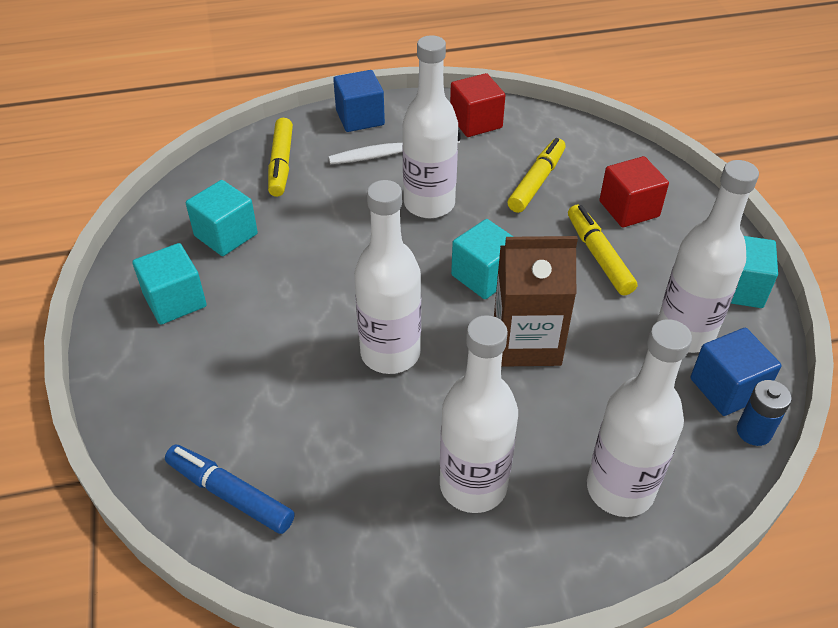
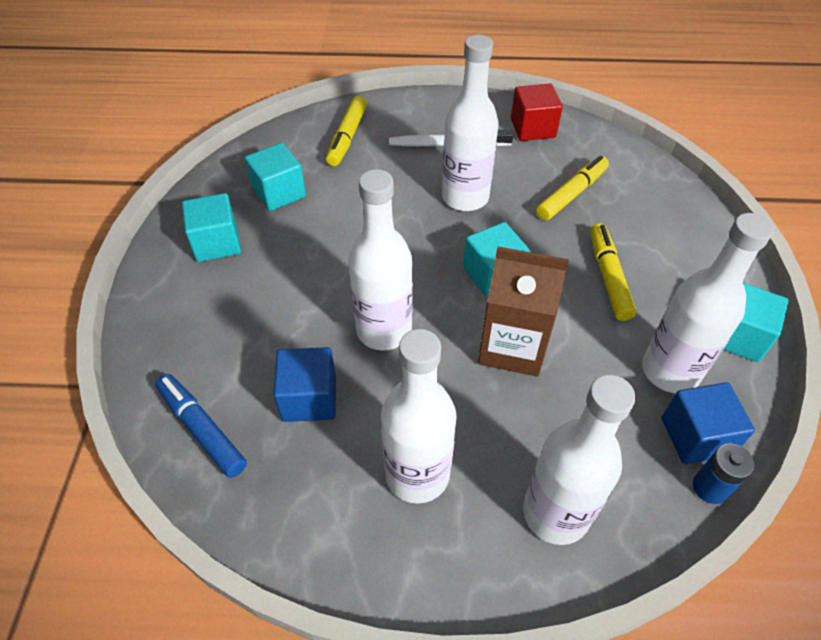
camera: 15 degrees right, 5 degrees up
blue cube [333,70,385,132] -> blue cube moved to [273,347,336,422]
red cube [599,156,669,227] -> none

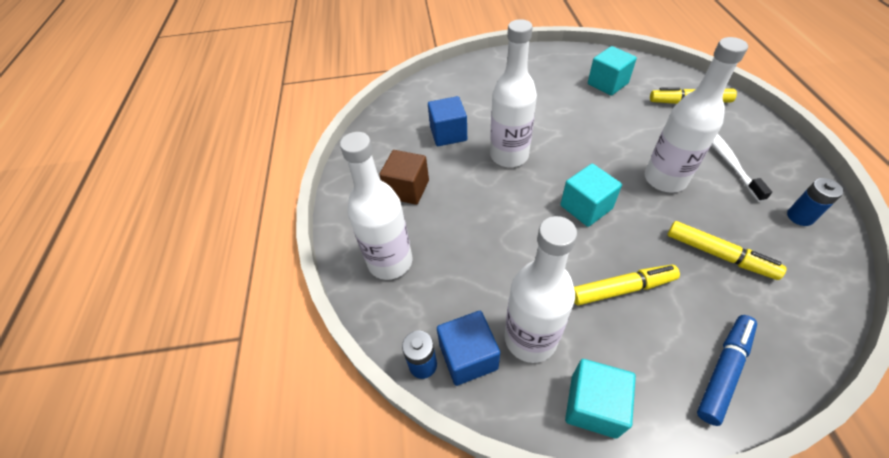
camera: 85 degrees right, 0 degrees up
blue marker [155,374,247,478] -> blue marker moved to [697,315,757,426]
turquoise cube [182,193,241,262] -> none
white bottle [381,329,457,504] -> brown cube [379,150,429,205]
brown carton [478,247,569,377] -> none
red cube [511,84,563,141] -> blue battery [787,178,844,226]

